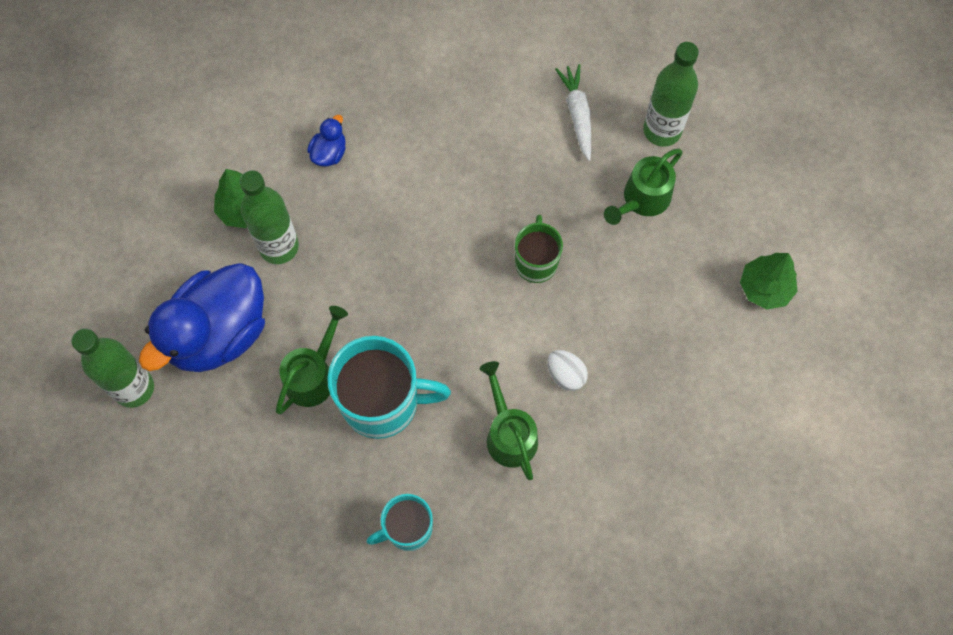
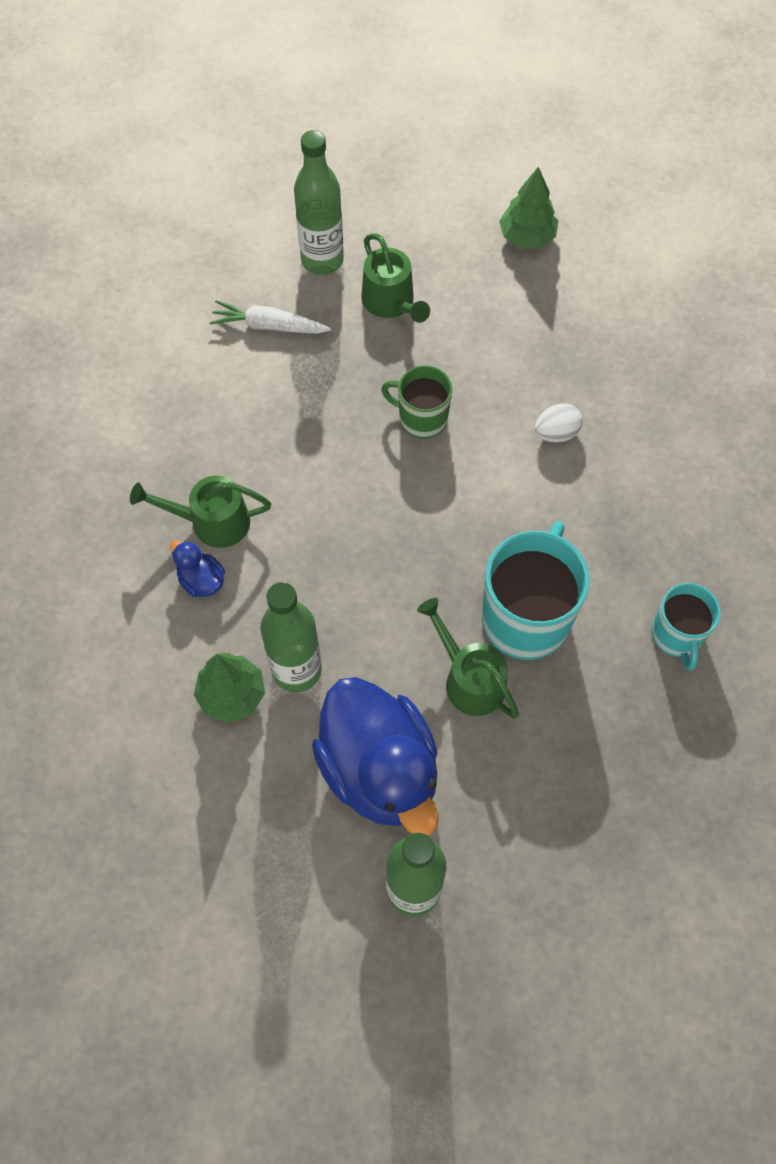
camera: 70 degrees left, 5 degrees down
green watering can [480,361,538,480] -> green watering can moved to [130,476,271,548]

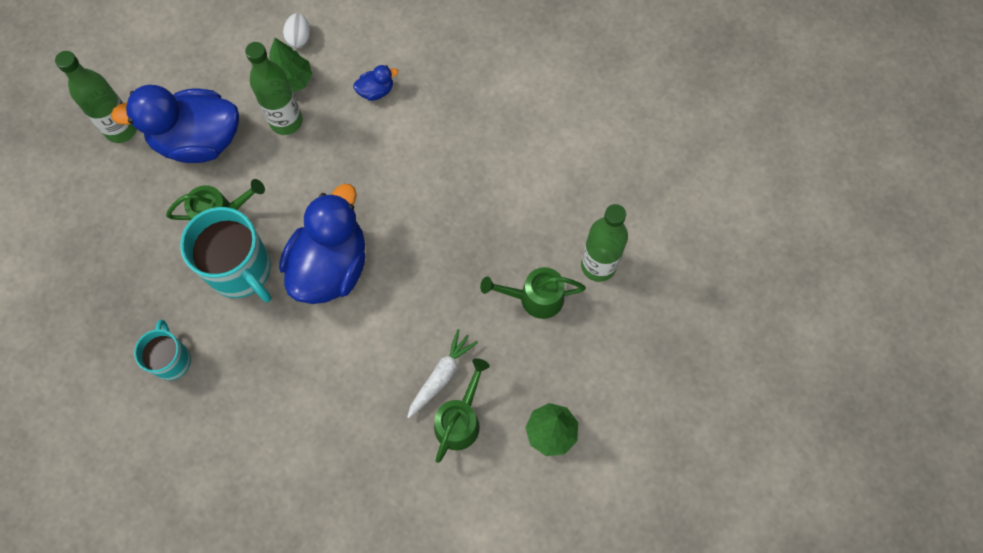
camera: 115 degrees right, 5 degrees up
green watering can [130,476,271,548] -> green watering can moved to [434,358,490,463]
white carrot [209,300,331,334] -> white carrot moved to [407,329,478,418]
green mug [381,365,452,439] -> none
white egg [535,404,583,442] -> white egg moved to [283,13,310,48]
turquoise mug [651,583,721,671] -> turquoise mug turned 60 degrees clockwise [134,320,191,380]
none -> blue duck [279,184,366,304]

